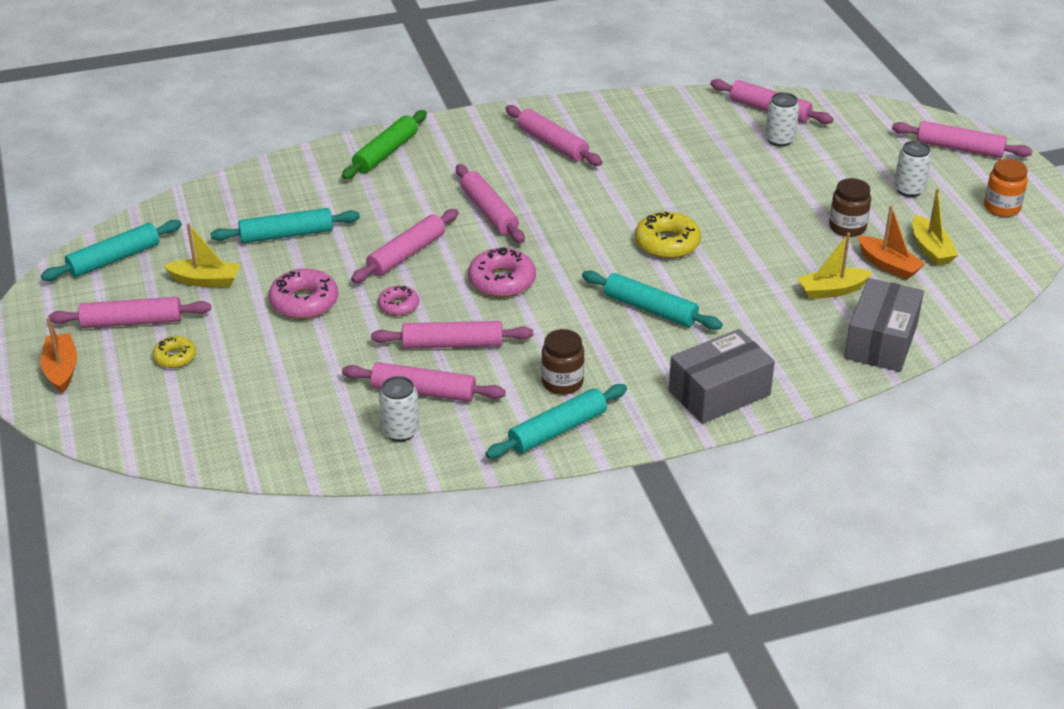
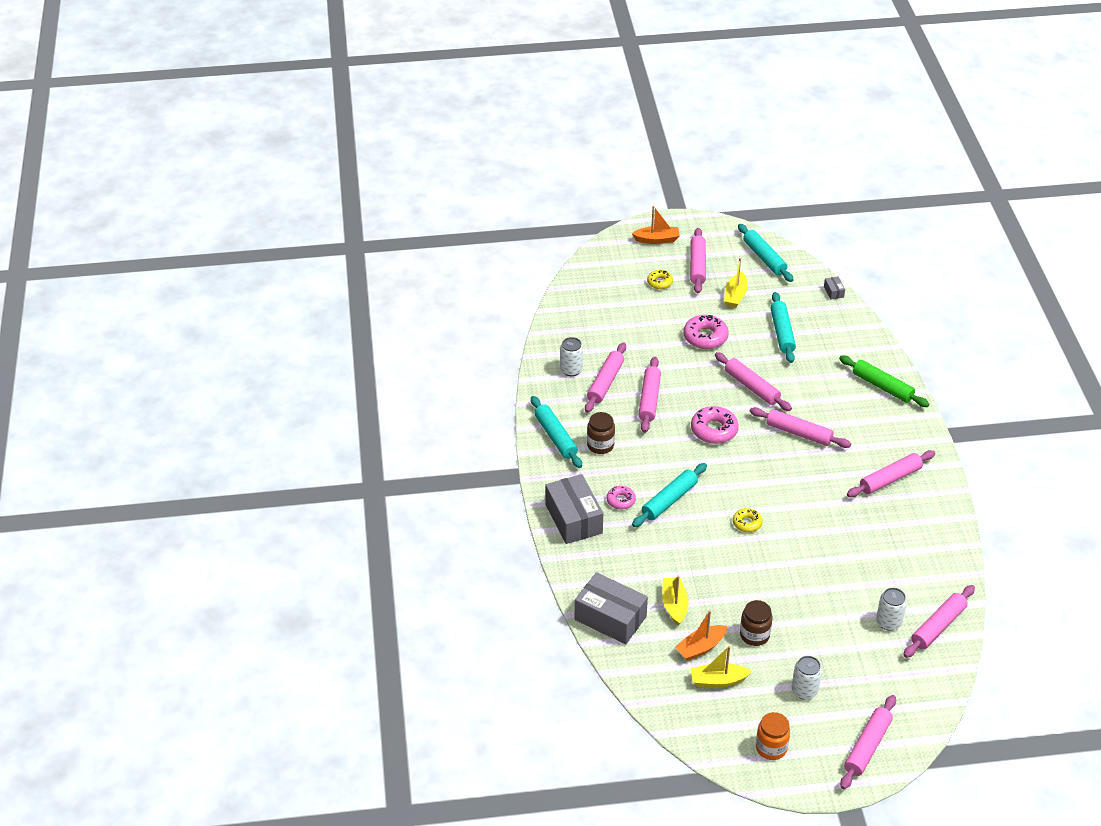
camera: 100 degrees right, 5 degrees up
pink donut [378,286,419,316] -> pink donut moved to [607,486,636,510]
pink rolling pin [456,164,525,243] -> pink rolling pin turned 45 degrees clockwise [749,407,851,448]
yellow donut [635,211,701,259] -> yellow donut [733,508,763,532], size x0.59
none -> grey box [824,276,845,300]

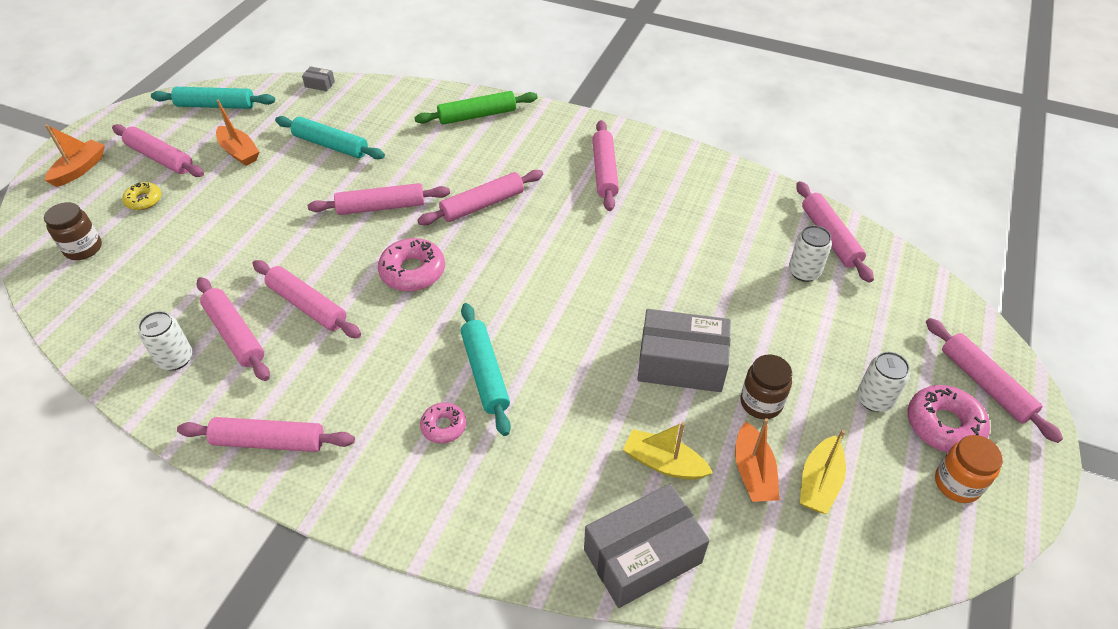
camera: 60 degrees left, 5 degrees up
turquoise rolling pin [531,396,582,468] -> pink rolling pin [177,417,355,452]
grey box [545,474,603,544] -> grey box moved to [637,309,731,392]
brown jar [587,412,615,454] -> brown jar moved to [44,202,102,260]
pink donut [683,315,729,349] -> pink donut moved to [908,385,990,453]
yellow boat [724,258,748,308] -> orange boat [216,100,259,166]
yellow donut [733,508,763,532] -> none

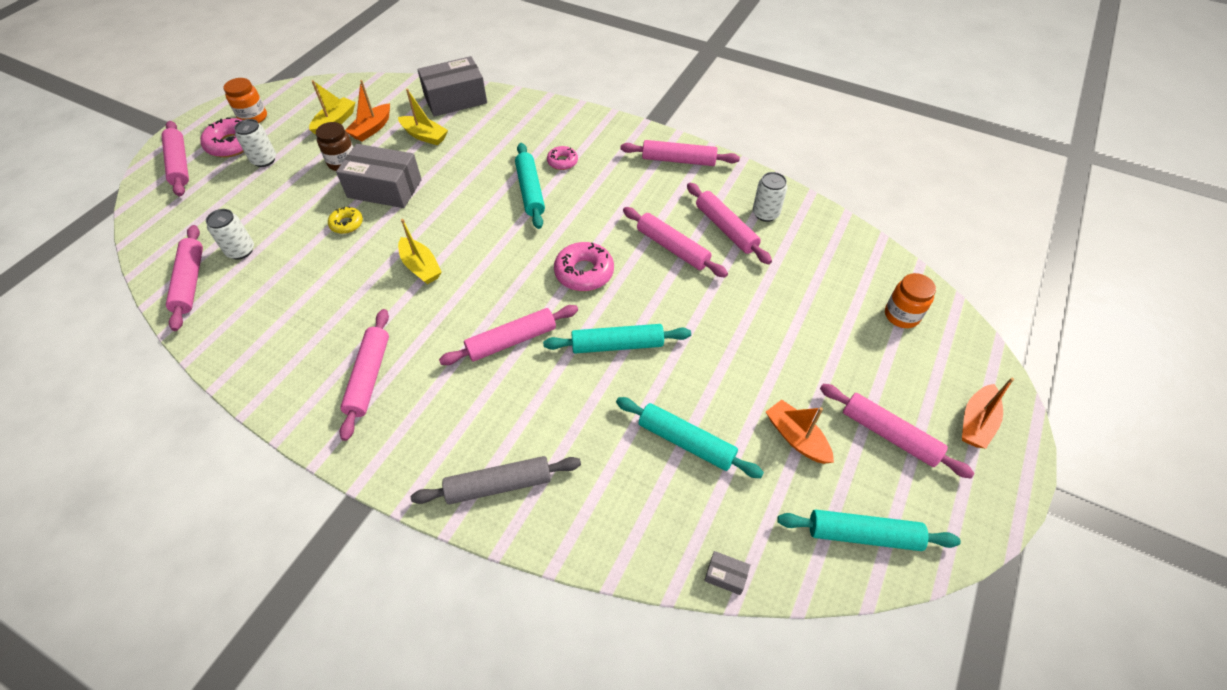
camera: 175 degrees left, 5 degrees up
brown jar [44,202,102,260] -> orange jar [885,273,936,328]
yellow donut [122,182,161,210] -> yellow donut moved to [328,207,363,234]
pink rolling pin [308,183,450,215] -> turquoise rolling pin [543,324,691,353]
green rolling pin [415,91,538,125] -> grey rolling pin [411,456,581,504]
orange boat [735,418,780,502] -> orange boat turned 150 degrees counterclockwise [346,80,390,141]
none -> yellow boat [398,219,442,284]

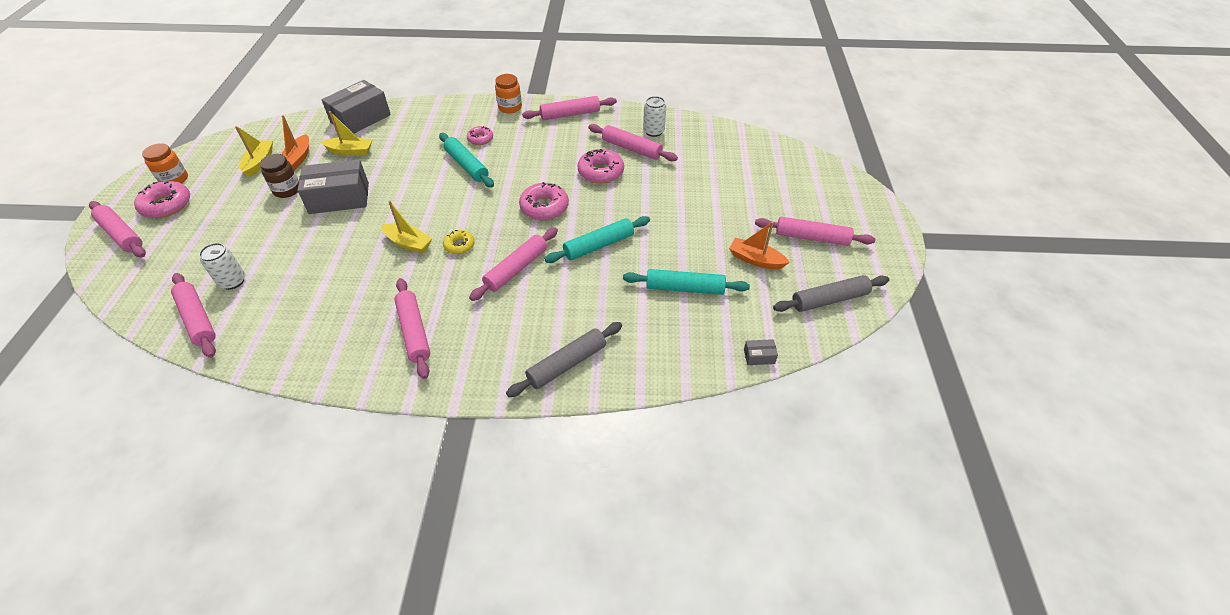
camera: 25 degrees left, 5 degrees down
white can [234,119,276,167] -> none
yellow donut [328,207,363,234] -> yellow donut moved to [443,230,474,254]
pink rolling pin [623,207,728,277] -> pink donut [578,149,624,184]
turquoise rolling pin [777,510,961,551] -> grey rolling pin [773,275,889,312]
orange jar [885,273,936,328] -> orange jar moved to [495,74,522,113]
orange boat [962,378,1014,449] -> none

